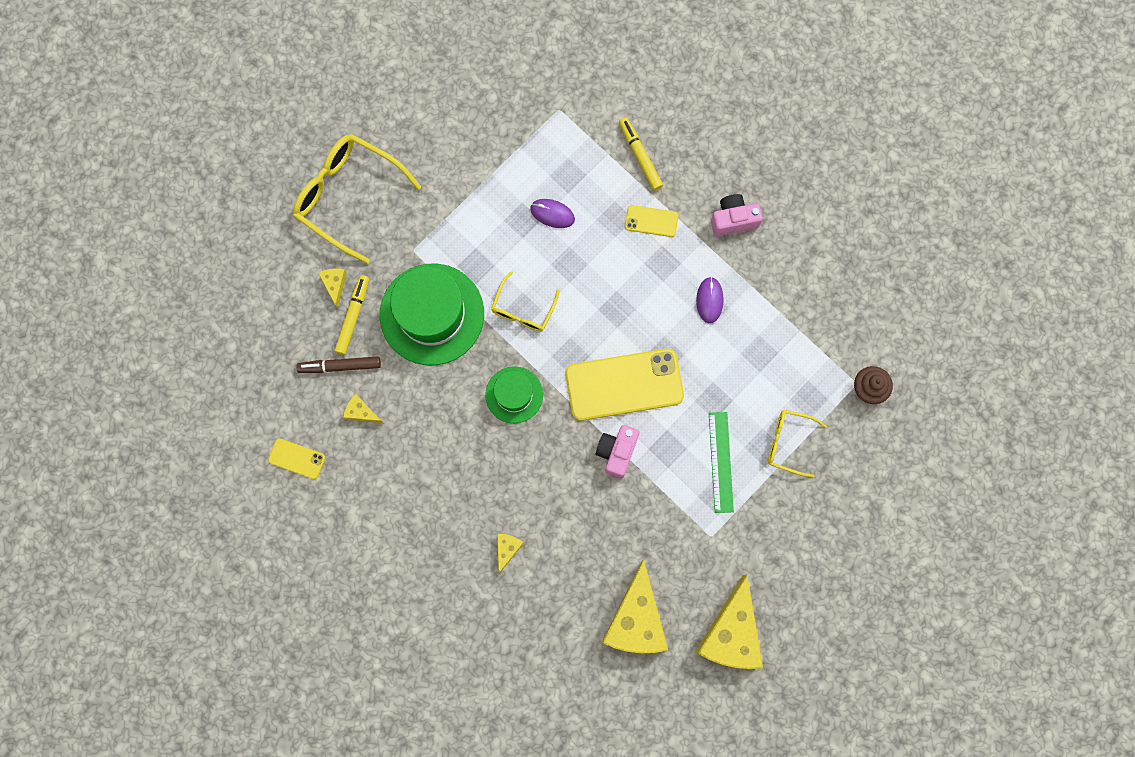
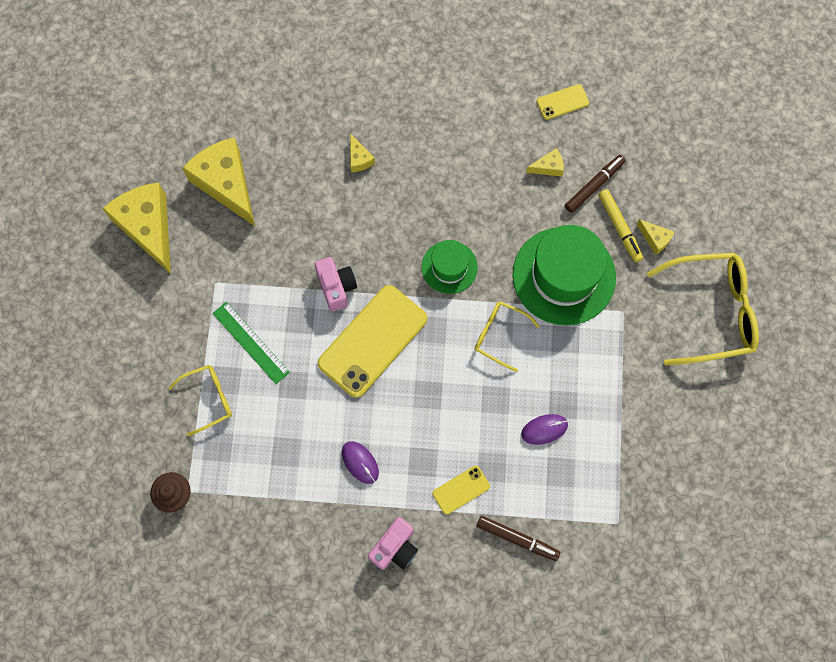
camera: 140 degrees right, 5 degrees down
yellow glasses [491,271,560,331] -> yellow glasses turned 45 degrees counterclockwise [475,301,540,372]
yellow marker [619,118,663,191] -> brown marker [477,516,560,561]

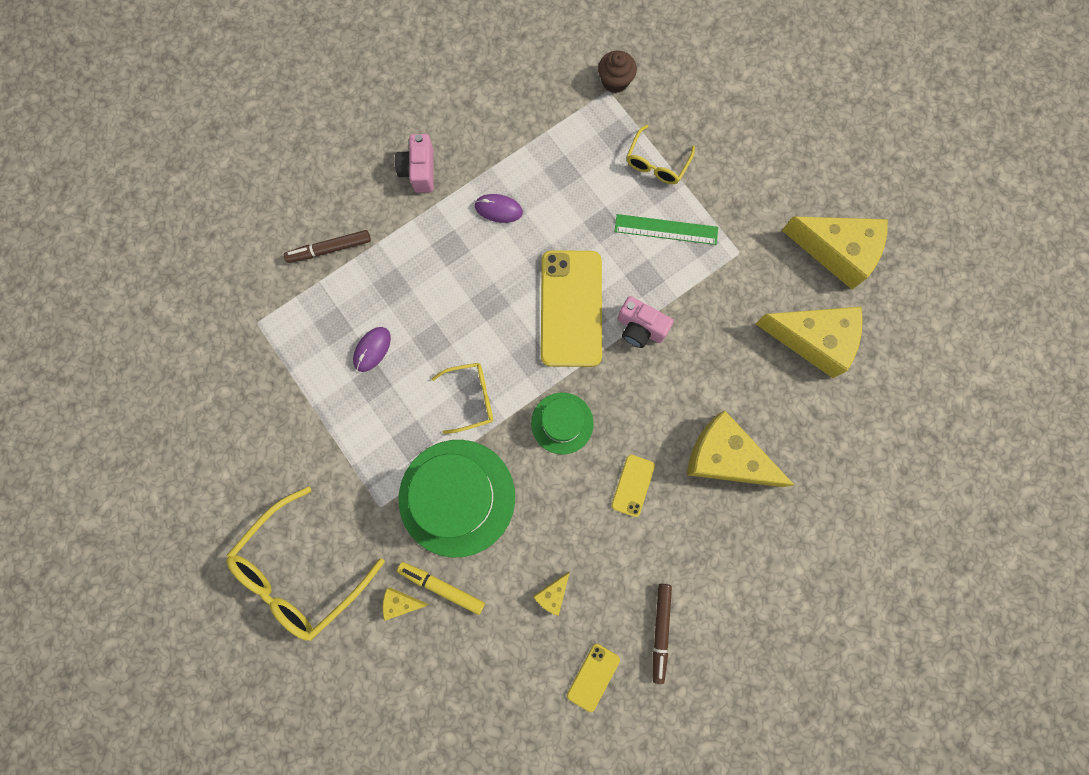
camera: 140 degrees right, 5 degrees up
yellow cheese [350,134,375,172] -> yellow cheese [687,410,794,487], size x2.31
yellow phone [432,466,490,515] -> yellow phone moved to [611,455,655,517]
brown marker [565,155,626,213] -> brown marker moved to [653,584,672,684]

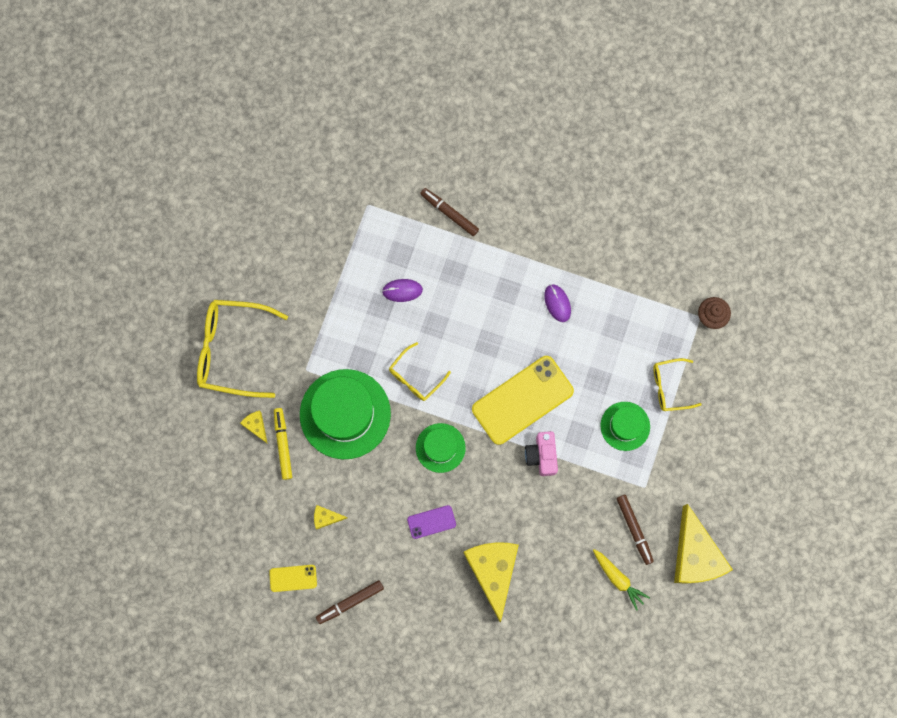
camera: 55 degrees right, 0 degrees up
pink camera [395,134,434,193] -> none
yellow glasses [432,363,493,434] -> yellow glasses turned 90 degrees clockwise [389,342,451,401]
yellow phone [611,455,655,517] -> purple phone [407,505,456,539]
green ruler [614,214,718,245] -> green hat [600,402,650,451]
yellow cheese [755,307,863,378] -> yellow carrot [593,549,650,611]
none -> brown marker [616,495,654,565]

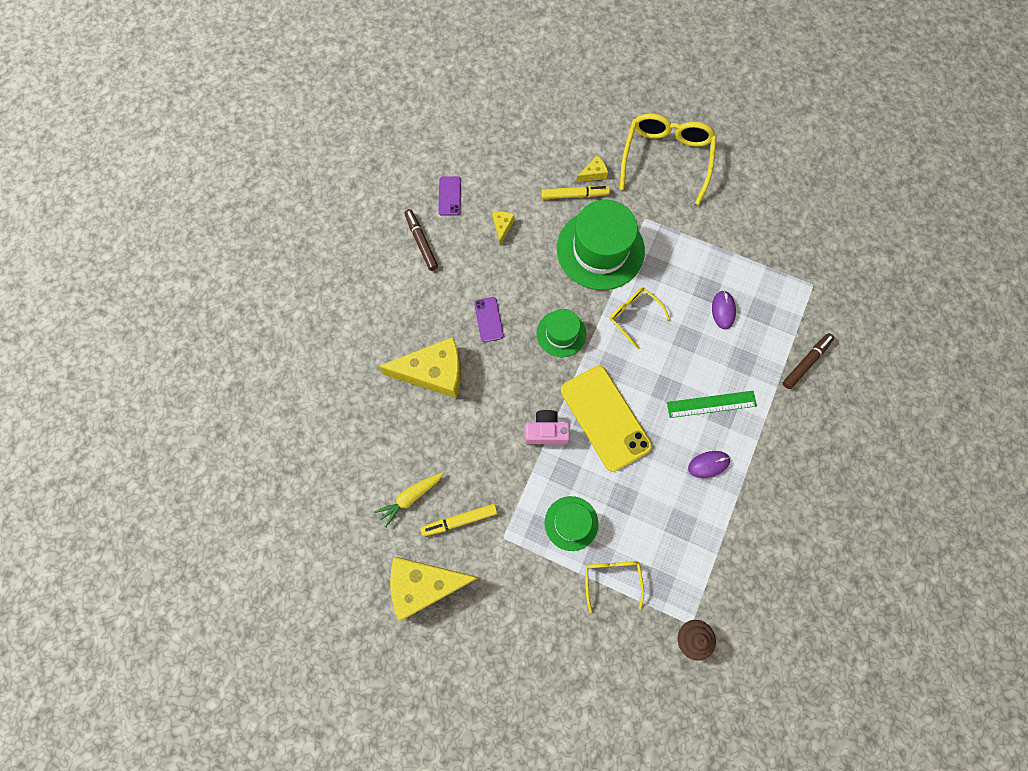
camera: 95 degrees right, 5 degrees down
yellow phone [269,565,317,592] -> purple phone [438,176,461,216]
brown marker [616,495,654,565] -> yellow marker [421,504,497,536]
none -> green ruler [667,391,757,418]

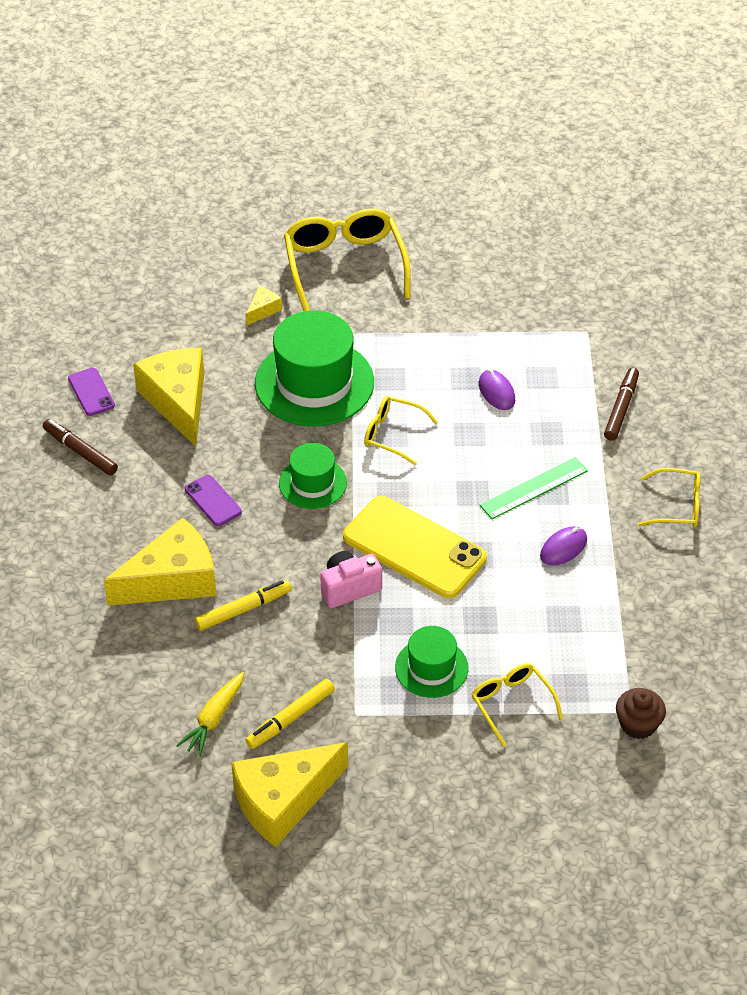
camera: 25 degrees left, 25 degrees down
yellow cheese [492,212,515,246] -> yellow cheese [133,348,204,447], size x2.31
yellow marker [541,186,610,199] -> yellow marker moved to [195,580,292,631]
none -> yellow glasses [638,468,701,528]

